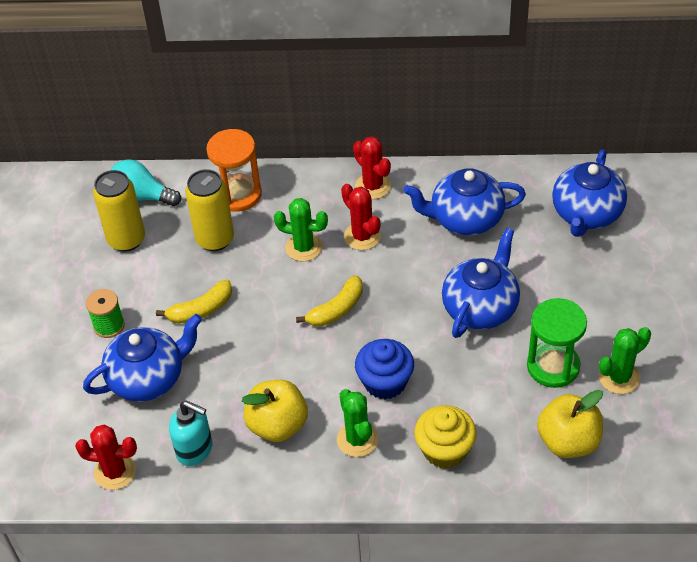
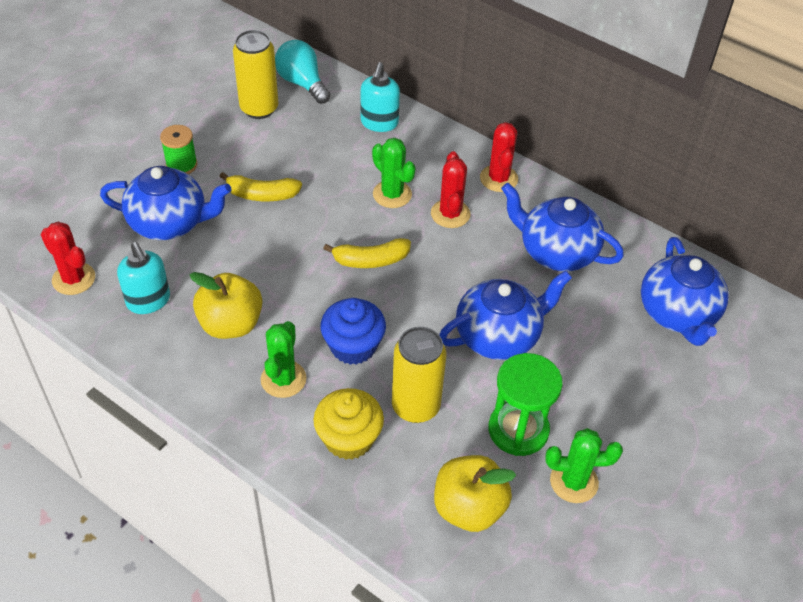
camera: 30 degrees right, 0 degrees up
yellow can [185,169,234,251] -> yellow can moved to [392,327,446,423]
orange hourglass [206,129,262,212] -> turquoise soap dispenser [361,62,400,132]
blue teapot [552,149,627,237] -> blue teapot turned 60 degrees counterclockwise [641,237,729,346]

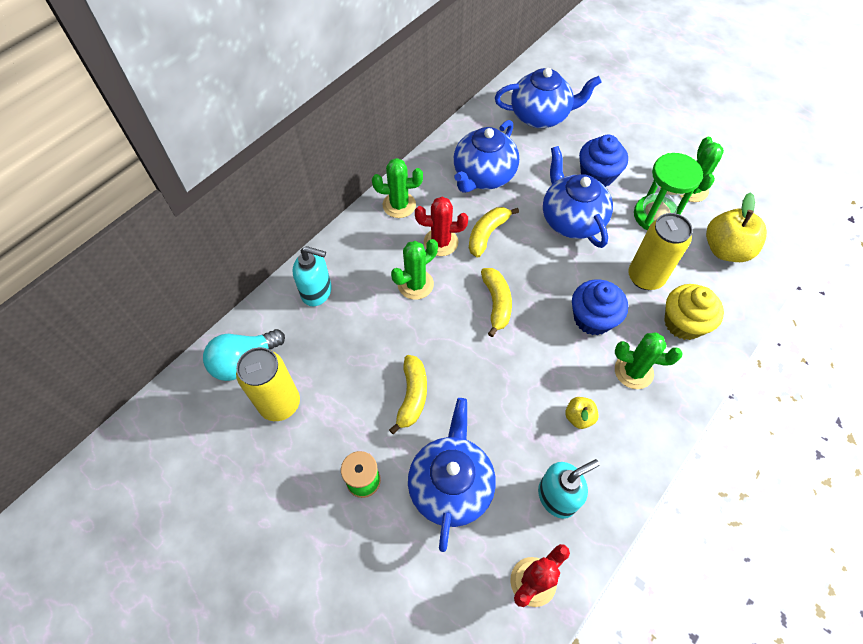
camera: 85 degrees left, 10 degrees up
yellow apple [189,272,262,339] -> yellow apple [565,397,599,429], size x0.51
red cactus [480,122,518,192] -> green cactus [372,158,423,218]
none -> yellow banana [469,207,519,258]
none -> blue cupcake [579,135,628,187]

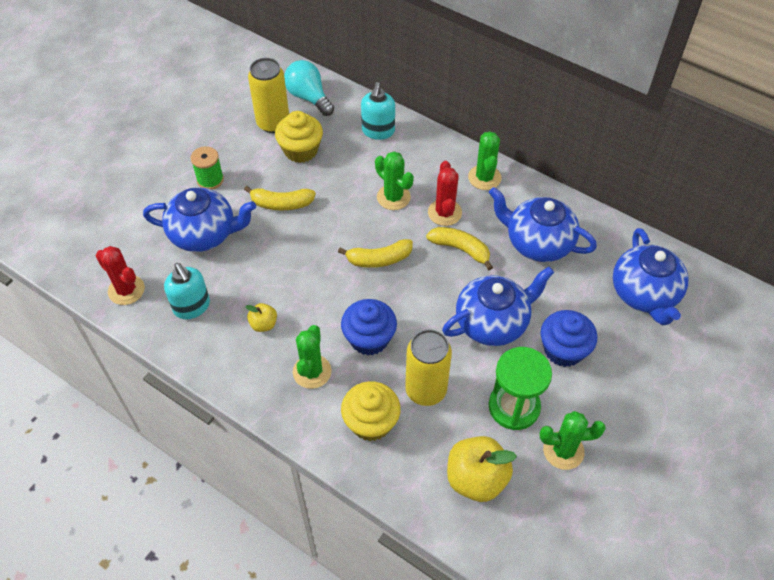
camera: 85 degrees right, 5 degrees down
none -> yellow cupcake [275,111,323,163]

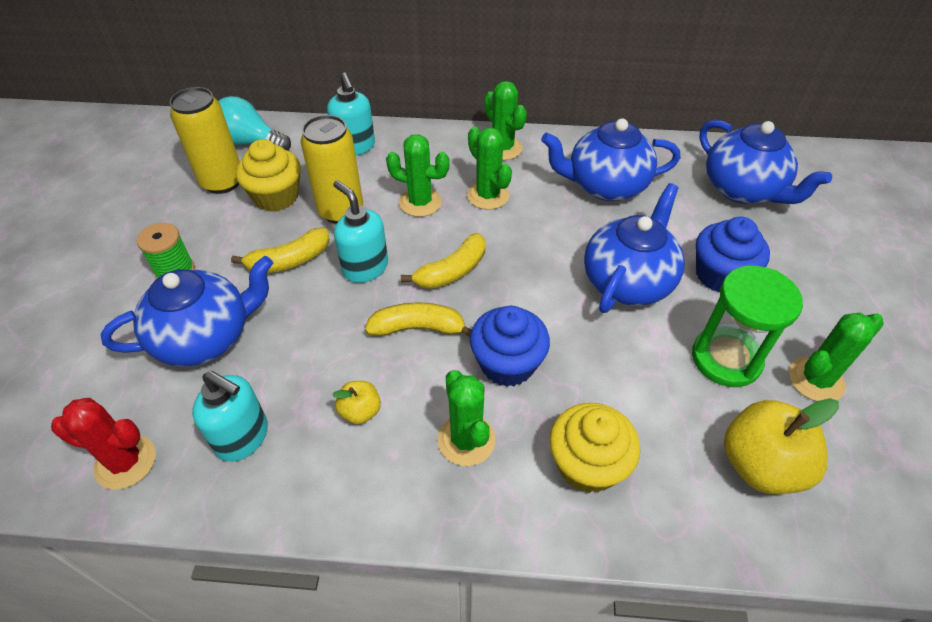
camera: 30 degrees left, 5 degrees down
yellow can [405,329,452,406] -> yellow can moved to [301,115,363,224]
yellow banana [426,227,493,270] -> yellow banana moved to [365,302,472,337]
red cactus [428,161,462,226] -> green cactus [467,127,512,210]
none -> turquoise soap dispenser [333,180,388,283]

